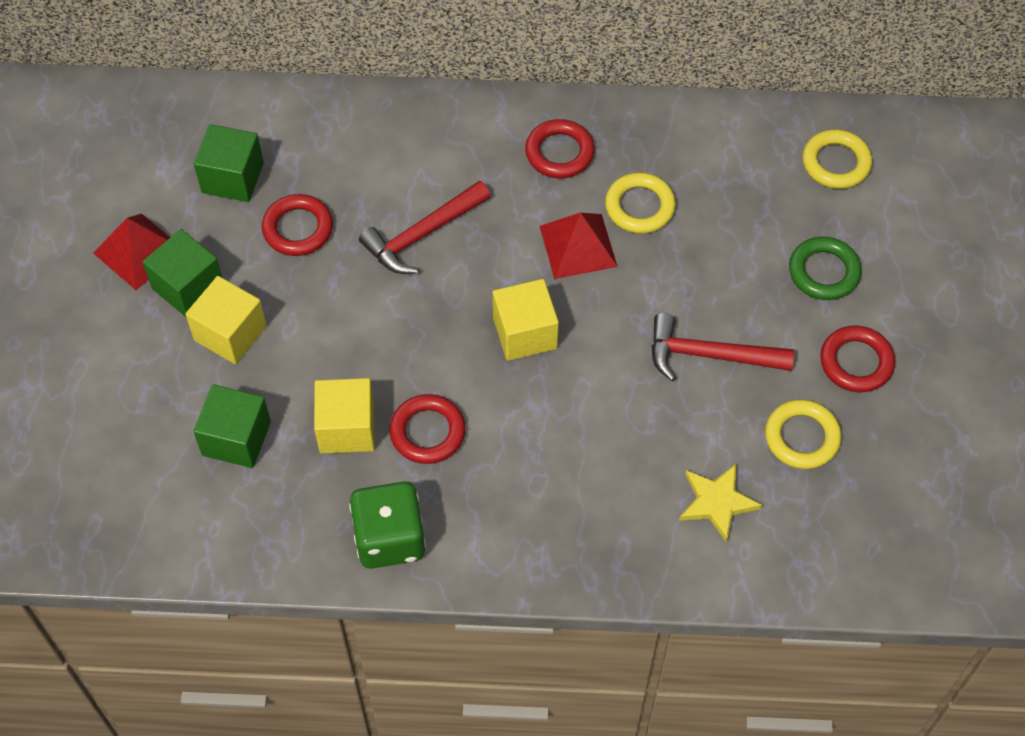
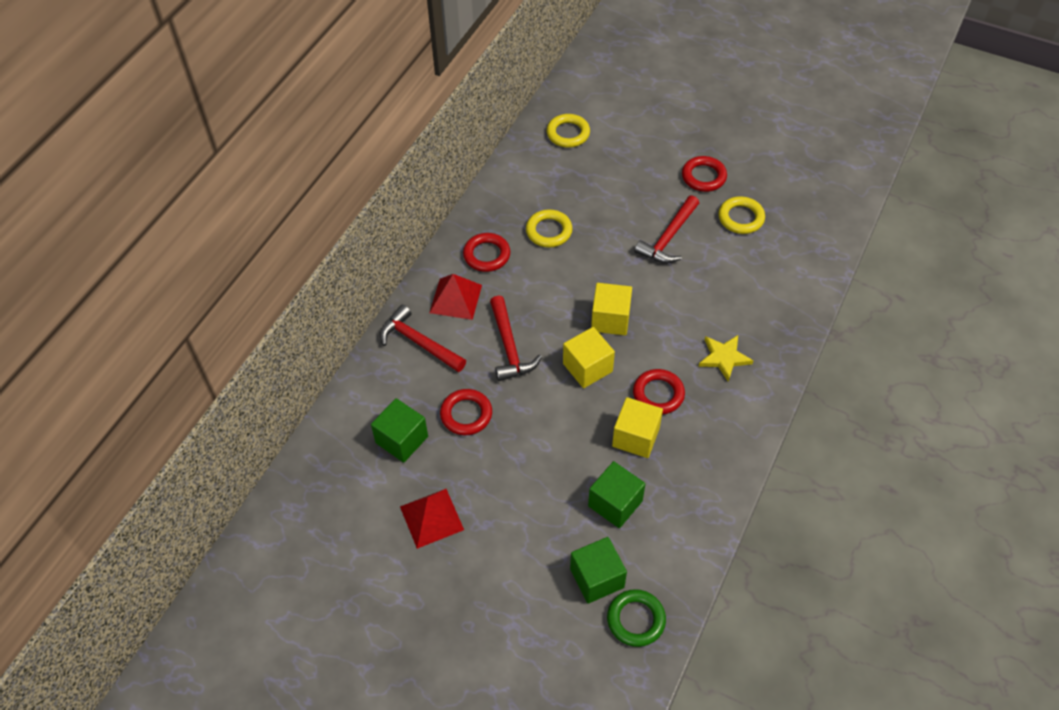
camera: 65 degrees left, 5 degrees down
green cube [143,229,222,317] -> green cube moved to [570,537,627,604]
yellow cube [185,276,267,364] -> yellow cube moved to [563,327,615,388]
green dice [349,481,426,569] -> none
red pyramid [540,213,618,279] -> red pyramid moved to [429,274,482,320]
yellow star [679,464,762,542] -> yellow star moved to [698,335,753,382]
green ring [789,237,862,300] -> green ring moved to [607,589,666,647]
none -> red hammer [380,305,466,372]

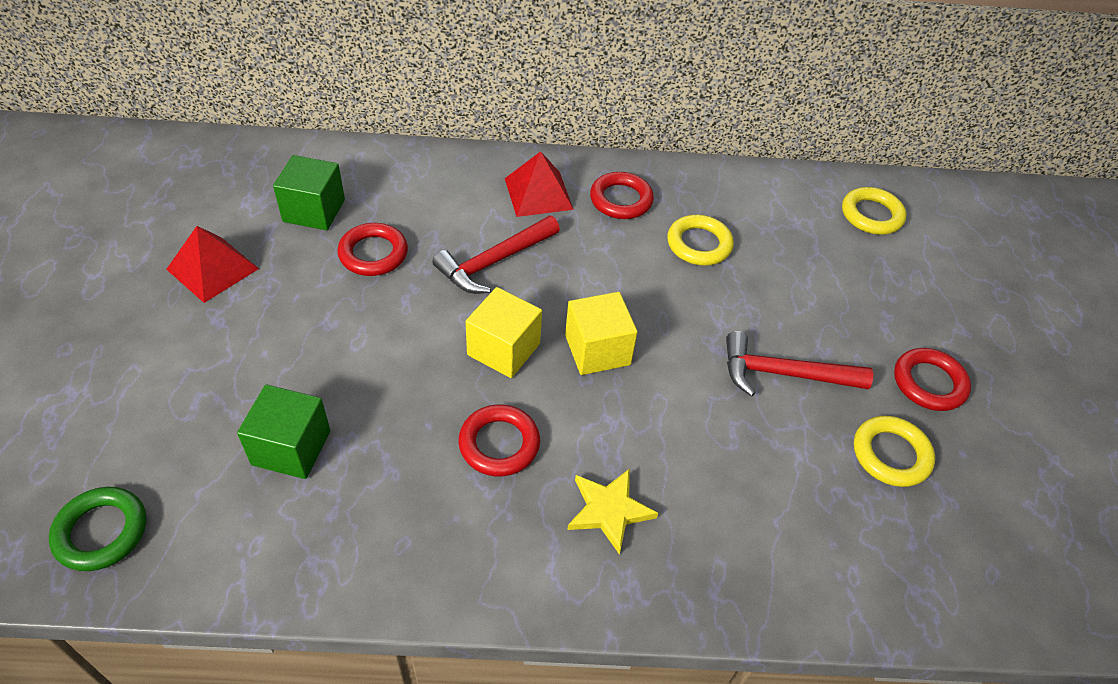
camera: 60 degrees right, 5 degrees down
red hammer [380,305,466,372] -> none
green cube [570,537,627,604] -> none
yellow cube [612,397,663,458] -> none

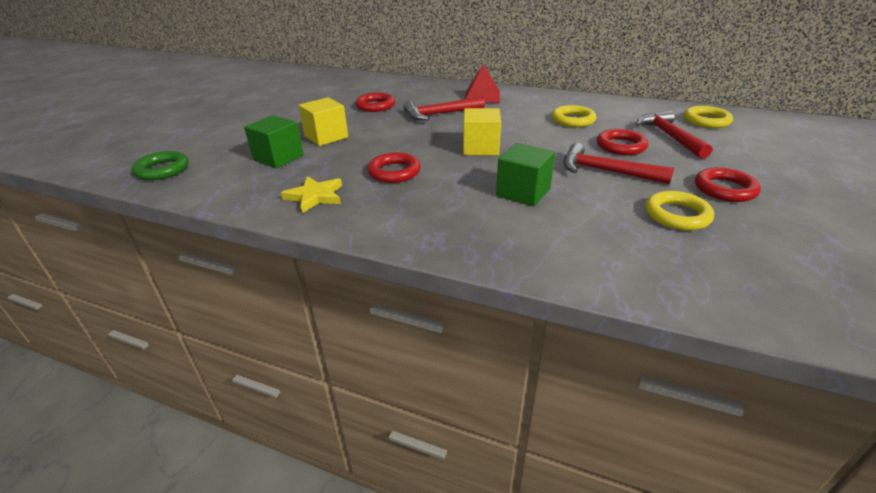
camera: 25 degrees right, 15 degrees down
red pyramid [166,226,259,303] -> none
green cube [273,155,345,230] -> green cube moved to [496,143,555,206]
yellow cube [465,287,542,378] -> yellow cube moved to [298,97,348,146]
yellow star [567,468,658,555] -> yellow star moved to [281,176,342,213]
red ring [590,172,654,219] -> red ring moved to [597,129,648,155]
none -> red hammer [636,111,713,159]

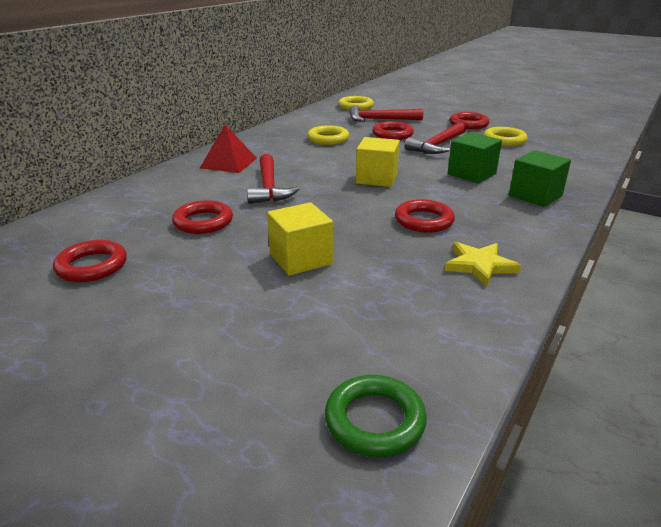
camera: 80 degrees left, 5 degrees down
green cube [244,115,304,168] -> green cube moved to [509,150,571,207]
none -> red ring [53,240,127,282]

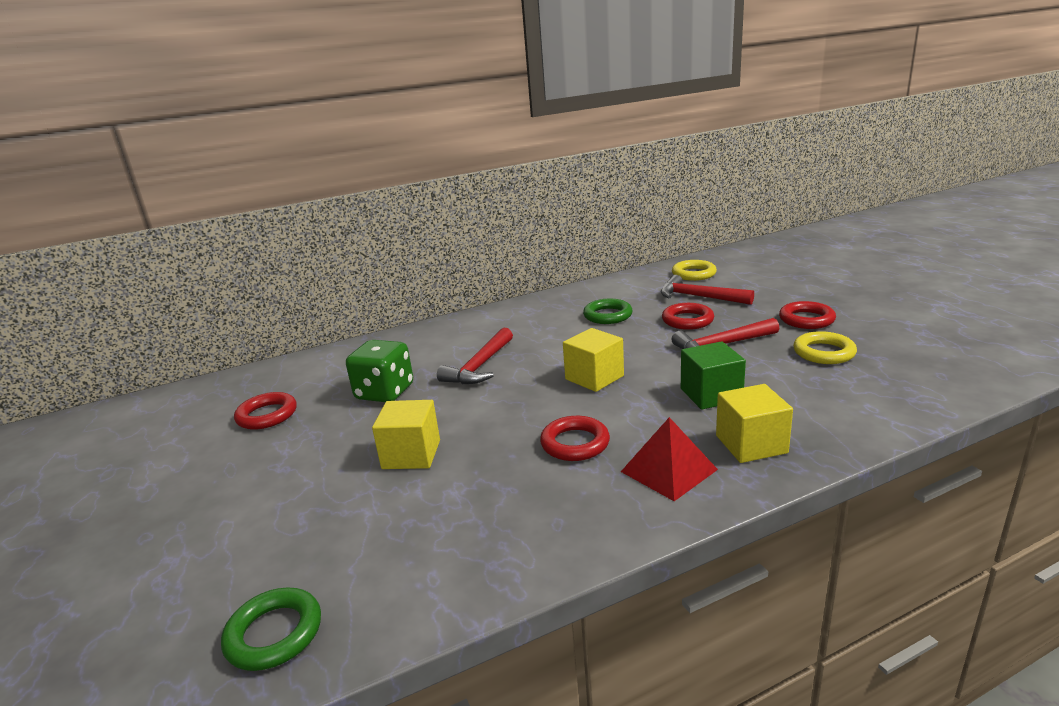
camera: 35 degrees right, 5 degrees down
red ring [172,200,233,234] -> green dice [346,340,413,402]
red pyramid [200,125,257,173] -> red pyramid moved to [621,417,718,501]
yellow ring [307,125,349,145] -> green ring [583,299,633,324]
yellow star [444,242,521,287] -> none
green cube [509,150,571,207] -> yellow cube [716,384,793,463]

